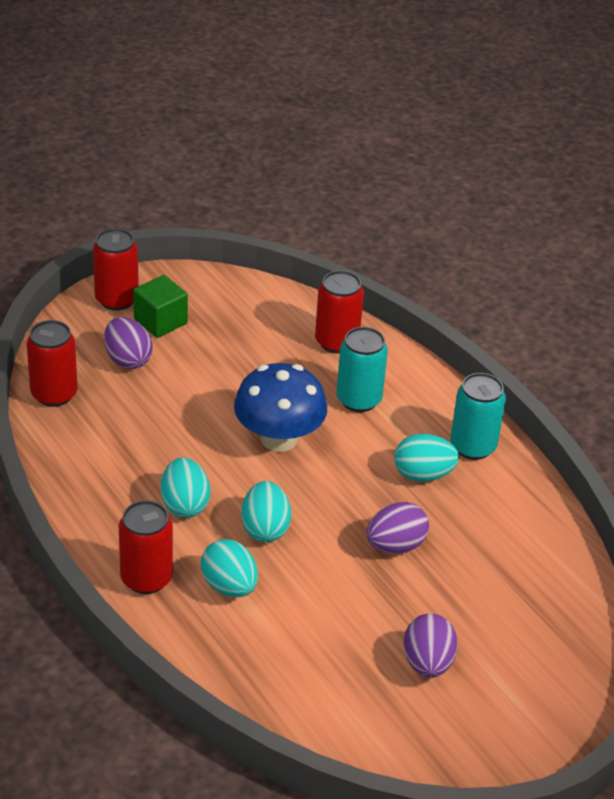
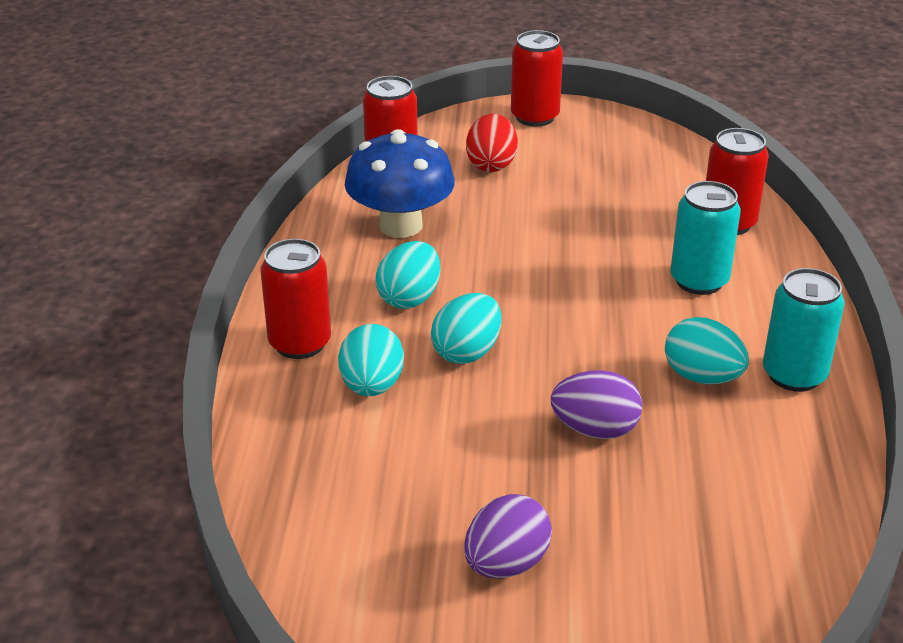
camera: 40 degrees right, 5 degrees down
purple egg [104,317,153,369] -> red egg [466,114,518,172]
green cube [133,275,188,338] -> none
blue mushroom [234,363,327,452] -> blue mushroom moved to [345,129,455,238]

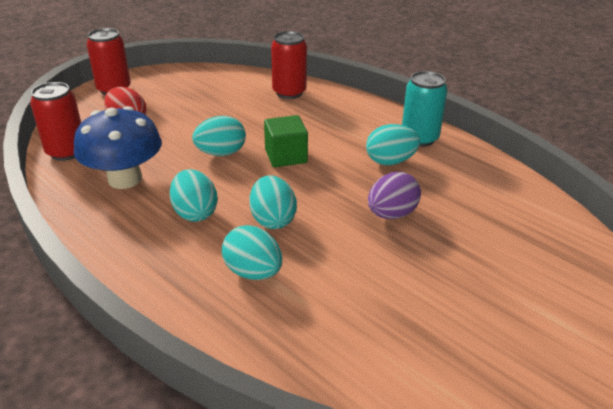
camera: 50 degrees left, 0 degrees up
red can [260,239,331,359] -> none
purple egg [464,494,552,578] -> none
turquoise can [670,181,741,295] -> none
none -> turquoise egg [192,116,246,156]
none -> green cube [264,115,308,167]

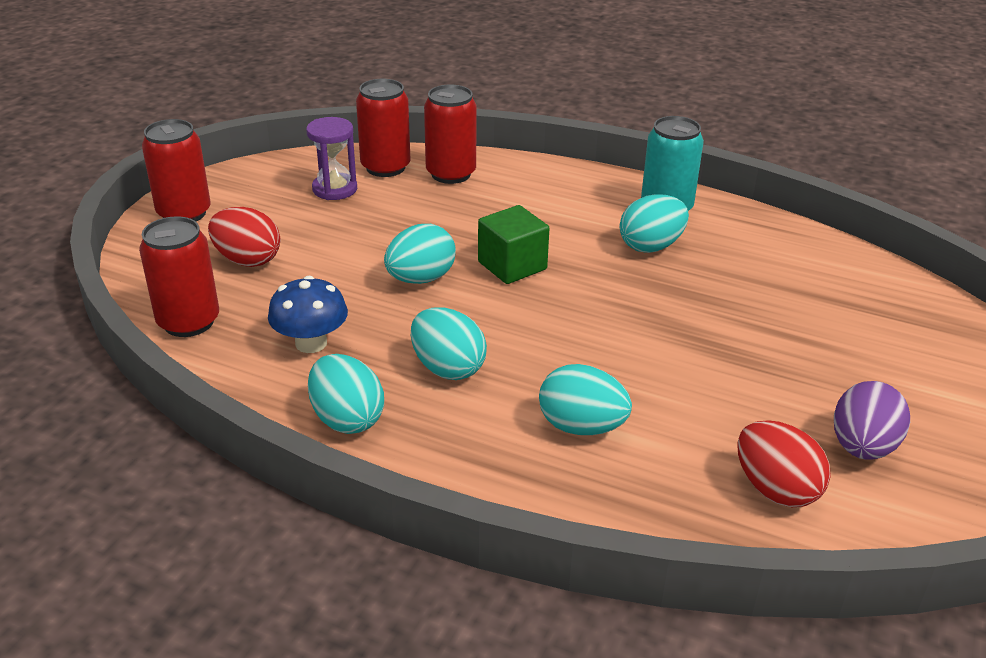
camera: 20 degrees left, 0 degrees up
blue mushroom [74,106,162,189] -> blue mushroom [268,276,348,353], size x0.63
turquoise egg [250,175,297,229] -> turquoise egg moved to [308,354,384,434]
purple egg [368,172,421,219] -> purple egg moved to [834,381,910,460]
none -> purple hourglass [306,117,357,200]
none -> red can [356,79,410,177]
none -> red egg [737,420,831,507]

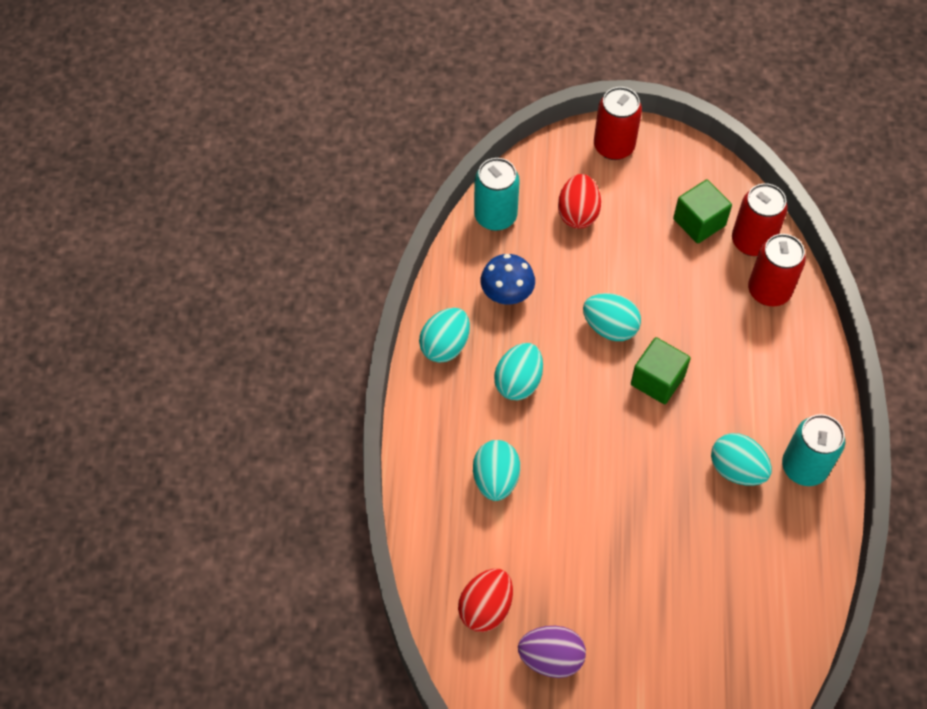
camera: 70 degrees right, 25 degrees up
red can [139,216,219,337] -> turquoise can [474,158,520,231]
purple hourglass [306,117,357,200] -> green cube [673,179,732,244]

